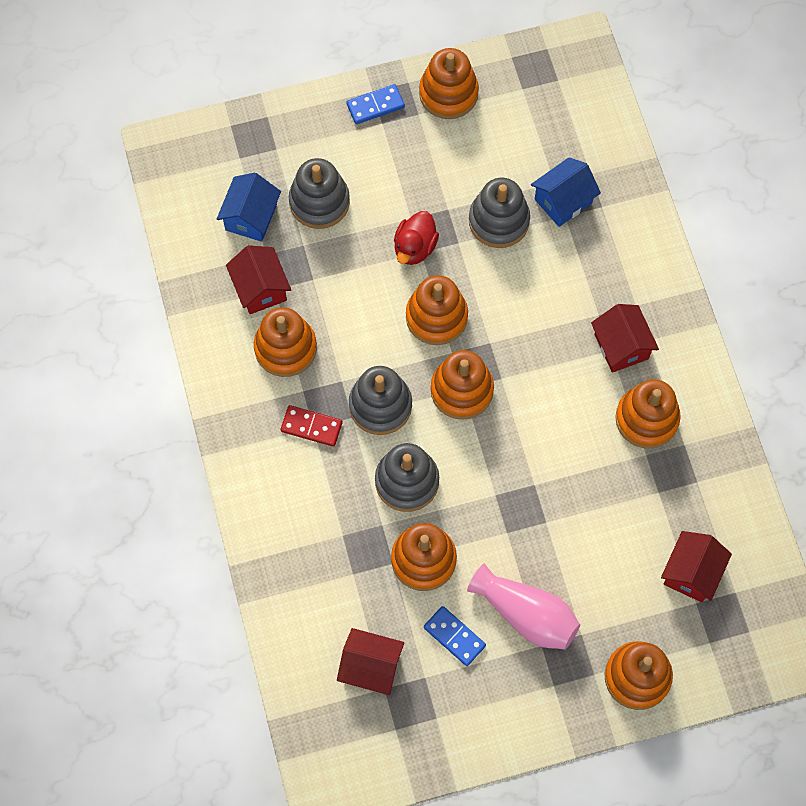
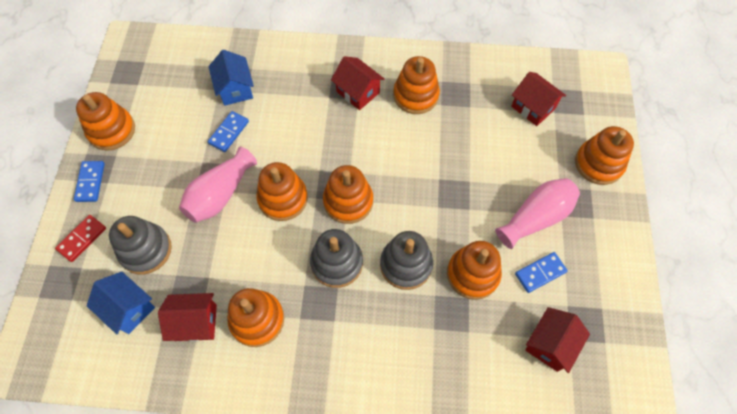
camera: 70 degrees left, 5 degrees down
red domino [281,405,343,447] -> red domino moved to [55,215,106,262]
red duck [394,211,439,265] -> pink vase [179,147,257,223]
grey stacking toy [469,178,530,248] -> blue domino [208,111,249,152]
red house [591,304,659,373] -> red house turned 45 degrees clockwise [331,56,384,110]

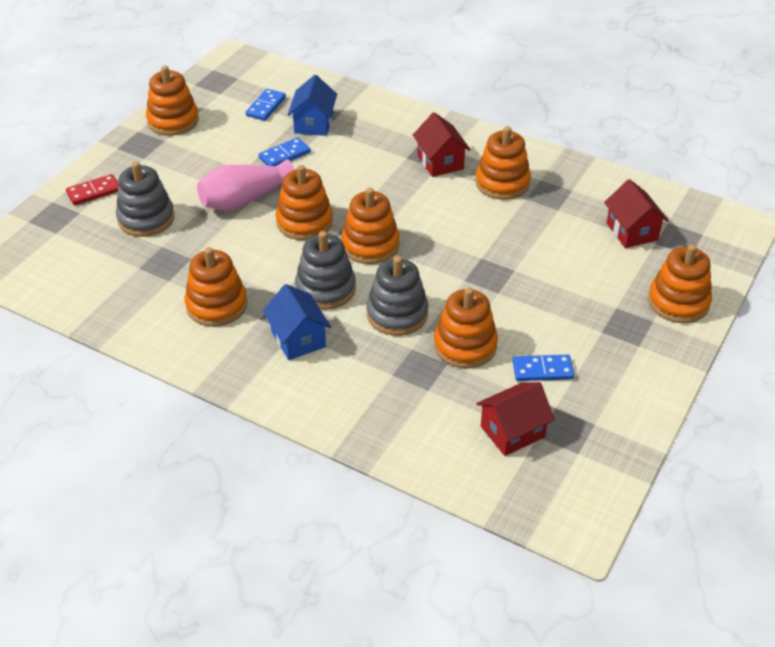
camera: 25 degrees right, 20 degrees down
blue domino [74,161,105,202] -> blue domino moved to [245,89,286,121]
blue house [87,272,155,334] -> blue house moved to [263,284,331,360]
red house [158,293,217,341] -> none
pink vase [495,178,580,249] -> none

